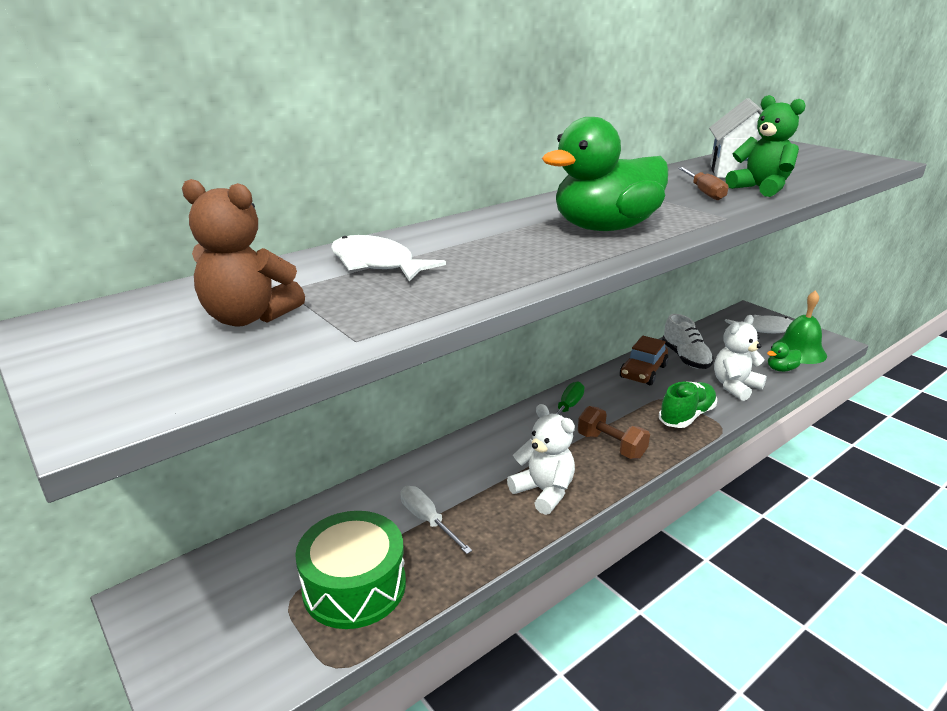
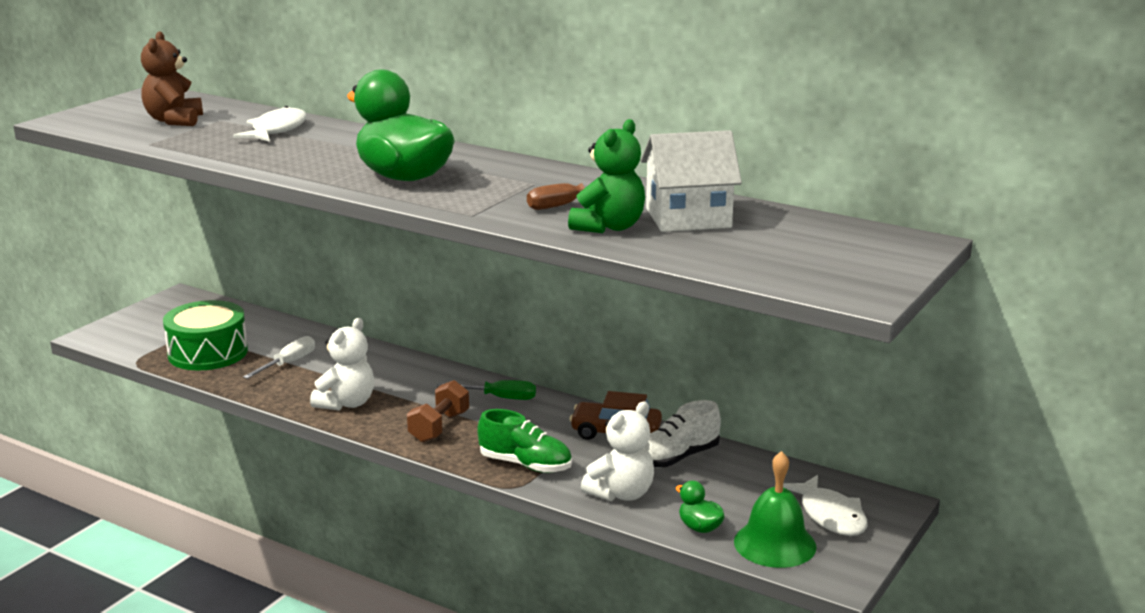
camera: 70 degrees right, 5 degrees down
white teddy bear [714,315,767,401] -> white teddy bear turned 105 degrees clockwise [581,401,654,501]

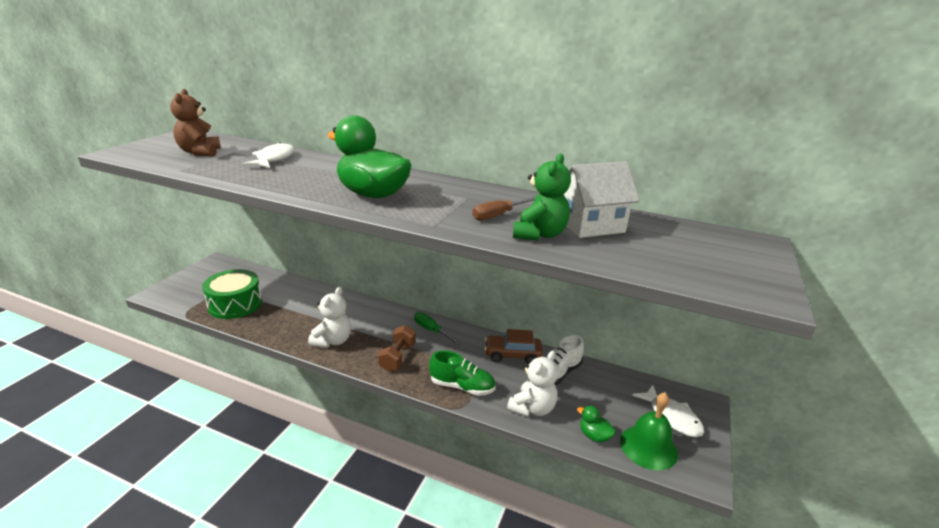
camera: 10 degrees left, 5 degrees up
white screwdriver [243,336,315,379] -> none
green screwdriver [437,380,536,400] -> green screwdriver turned 135 degrees counterclockwise [414,312,461,345]

